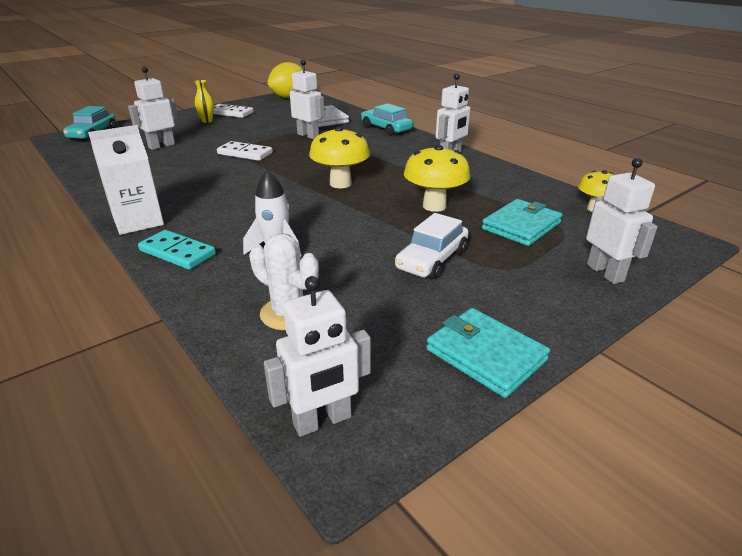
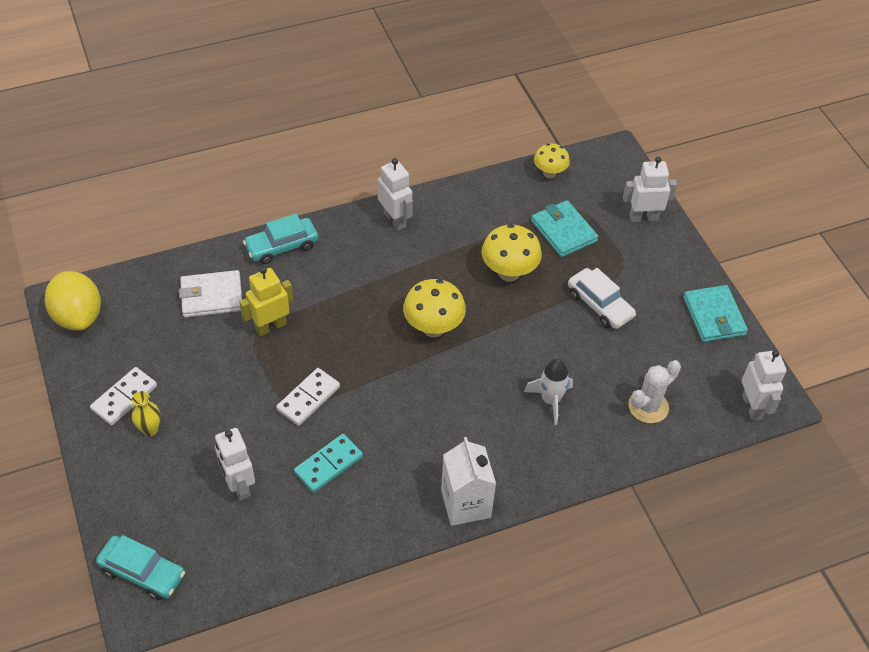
camera: 75 degrees left, 20 degrees up
turquoise domino [138,230,216,270] -> turquoise domino moved to [294,434,363,493]
white robot [290,60,325,139] -> yellow robot [239,267,293,336]
turquoise wallet [426,308,550,398] -> turquoise wallet turned 75 degrees counterclockwise [683,285,748,342]

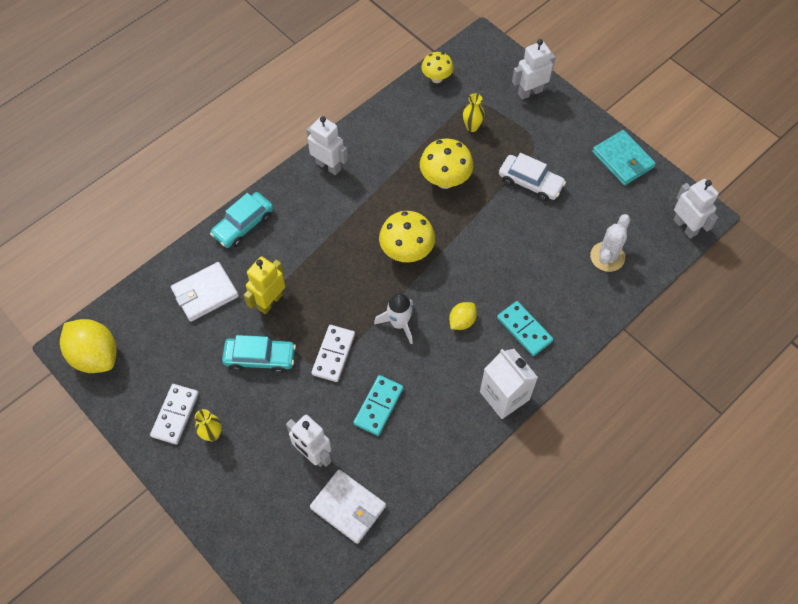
camera: 20 degrees left, 10 degrees up
turquoise car [96,535,185,600] -> turquoise car moved to [222,335,296,373]
white rocket [524,359,573,425] -> white rocket moved to [374,293,413,344]
turquoise wallet [531,200,598,257] -> yellow vase [463,93,485,132]
none -> white wallet [310,469,386,544]
none -> yellow lemon [449,302,477,330]
none -> turquoise domino [497,301,554,356]

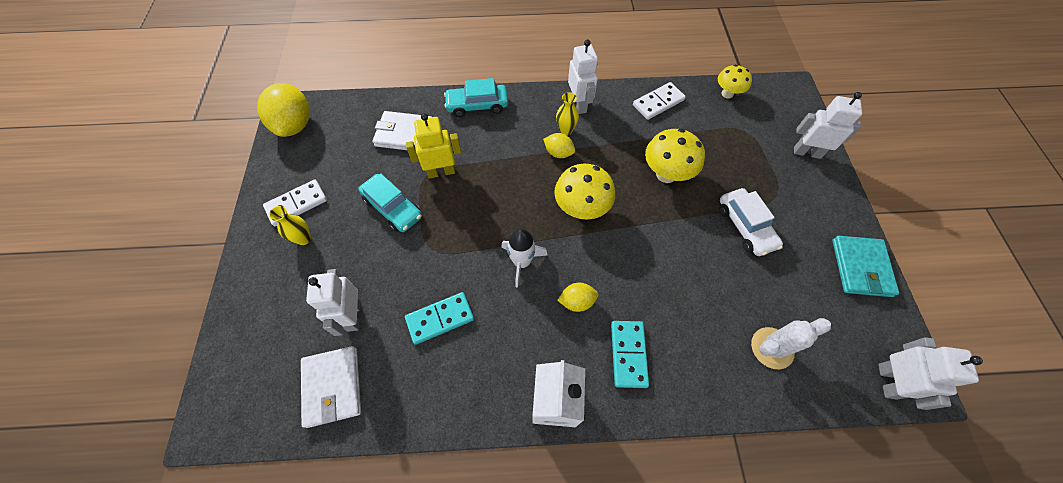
camera: 40 degrees right, 0 degrees up
white domino [311,325,355,382] -> white domino moved to [633,82,686,120]
yellow vase [463,93,485,132] -> yellow vase moved to [556,92,579,136]
none -> yellow lemon [543,133,575,158]

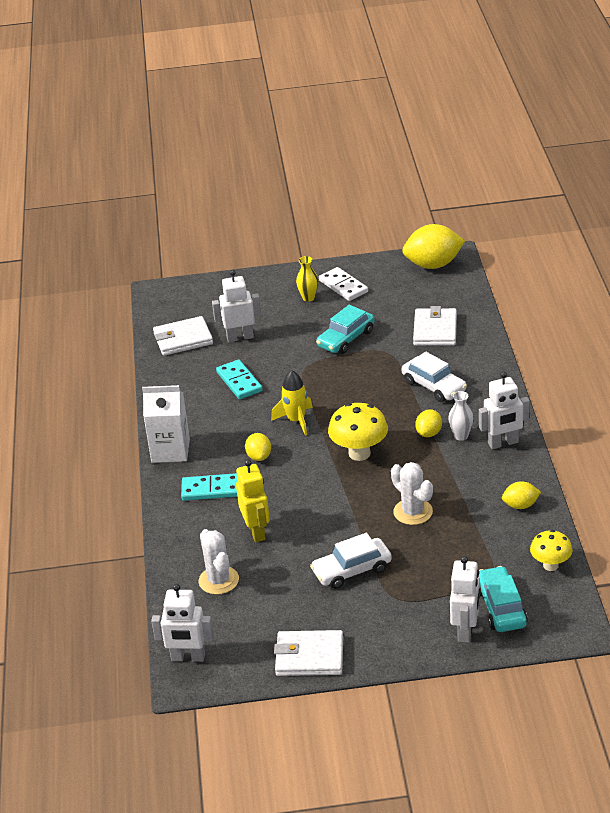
camera: 90 degrees right, 25 degrees down
yellow robot [406,113,461,179] -> yellow robot moved to [236,459,270,542]
turquoise car [444,78,508,117] -> turquoise car moved to [479,566,528,632]
white rocket [501,228,547,288] -> yellow rocket [271,370,313,436]
yellow vase [556,92,579,136] -> white vase [448,391,474,441]
white domino [633,82,686,120] -> yellow lemon [502,481,541,509]
yellow mushroom [645,129,705,183] -> white cactus [391,462,433,525]
turquoise wallet [832,236,899,297] -> white wallet [274,630,343,676]
none -> white car [401,352,467,402]

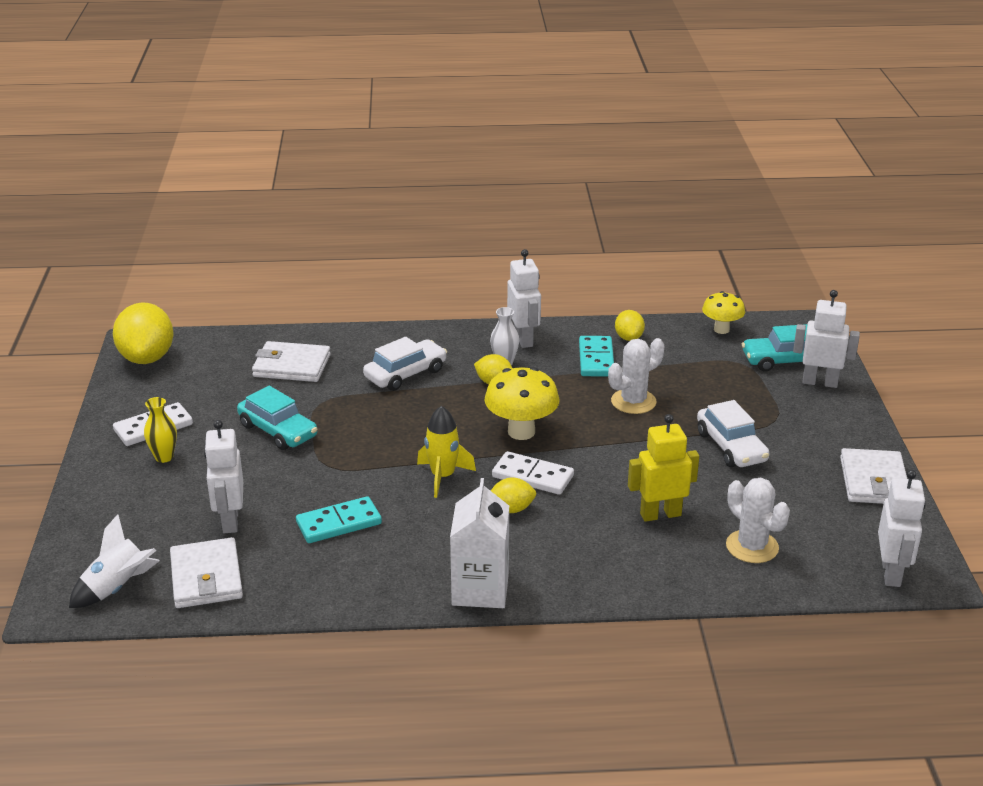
camera: 90 degrees left, 5 degrees down
turquoise domino [181,473,238,501] -> turquoise domino moved to [579,336,614,377]
white cactus [199,529,239,595] -> white cactus turned 75 degrees clockwise [726,478,790,563]
none -> white rocket [69,514,159,608]
none -> white domino [492,451,574,495]

